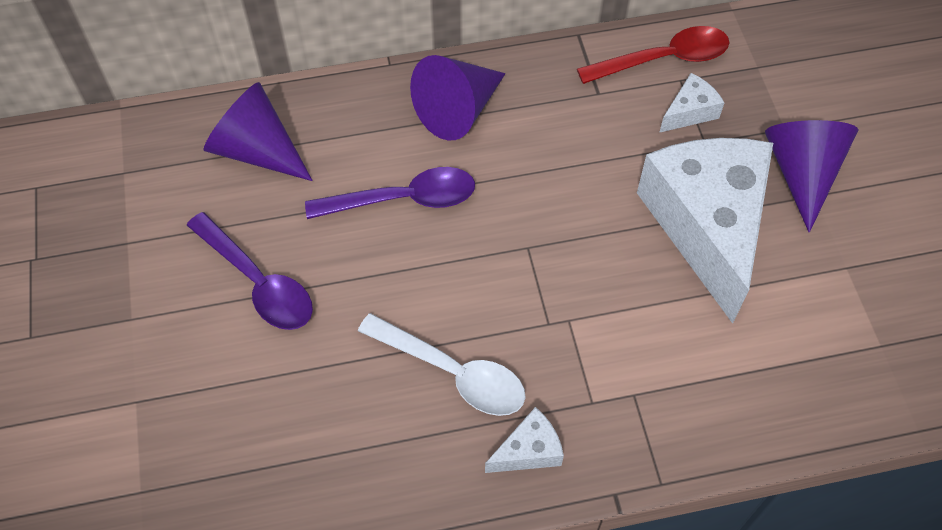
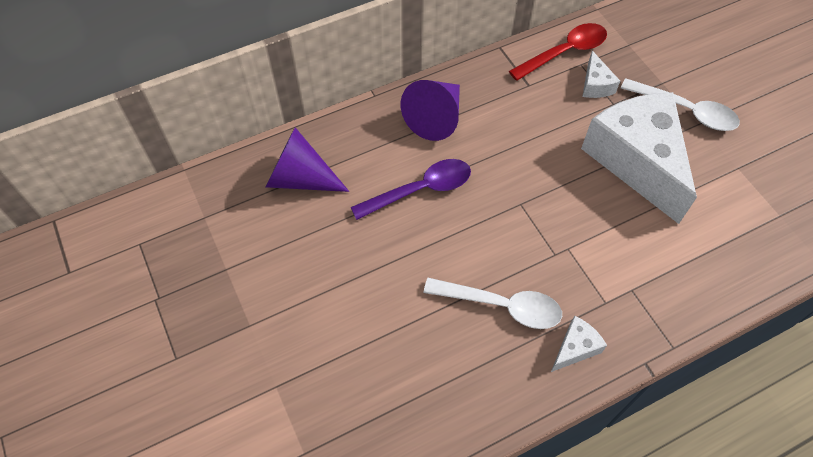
camera: 15 degrees left, 0 degrees up
purple spoon [186,212,313,330] -> none
white cheese [659,73,725,133] -> white cheese turned 135 degrees clockwise [582,51,620,98]
purple cone [765,120,858,233] -> white spoon [621,78,740,131]

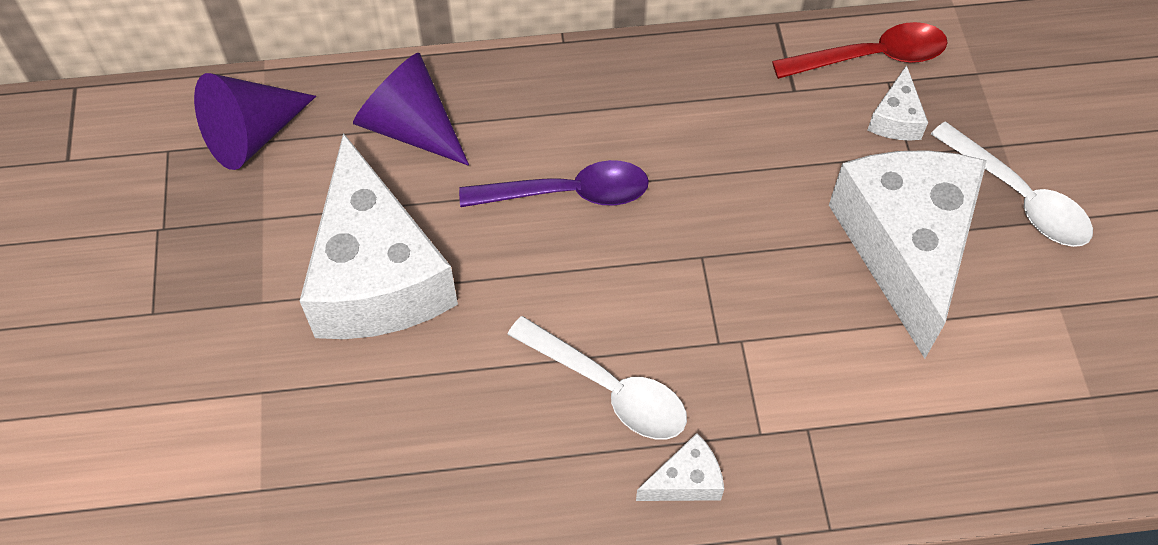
camera: 20 degrees right, 0 degrees up
purple cone [401,80,460,141] -> purple cone moved to [194,73,316,170]
none -> white cheese [300,133,458,339]

